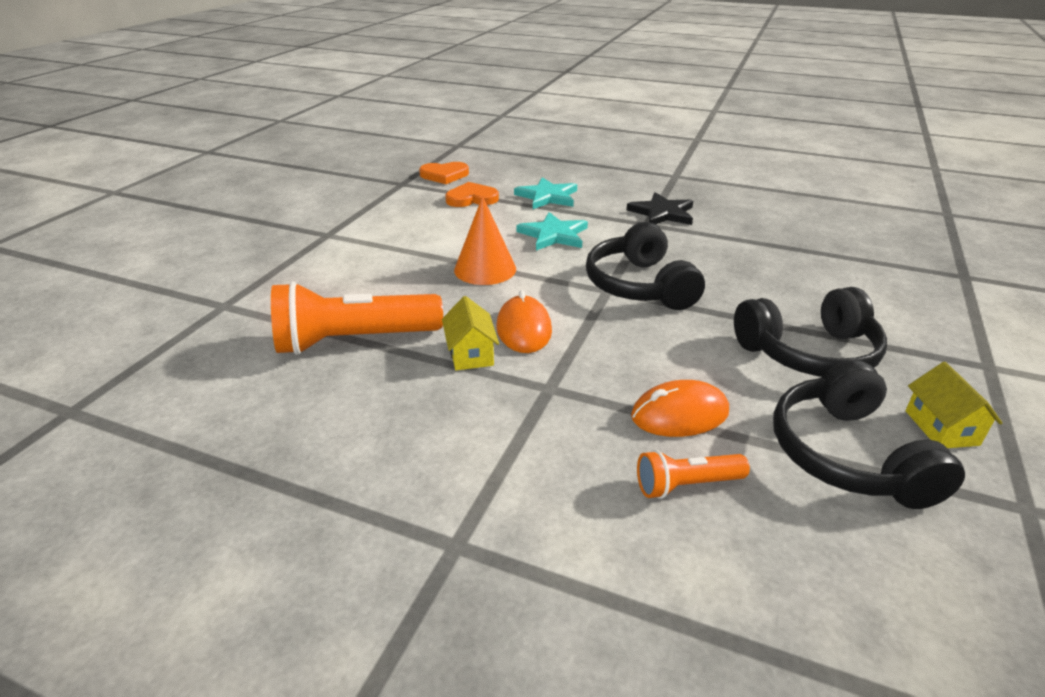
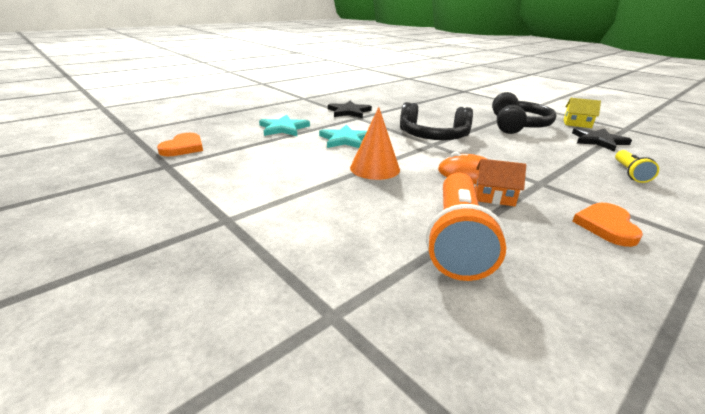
camera: 65 degrees left, 5 degrees down
yellow house [442,296,499,370] -> orange house [475,159,526,206]
orange heart [445,182,499,207] -> orange heart moved to [572,203,643,247]
orange mouse [631,380,729,437] -> none
orange flashlight [637,450,750,499] -> yellow flashlight [615,150,659,183]
black headphones [773,360,965,509] -> black star [572,127,632,152]

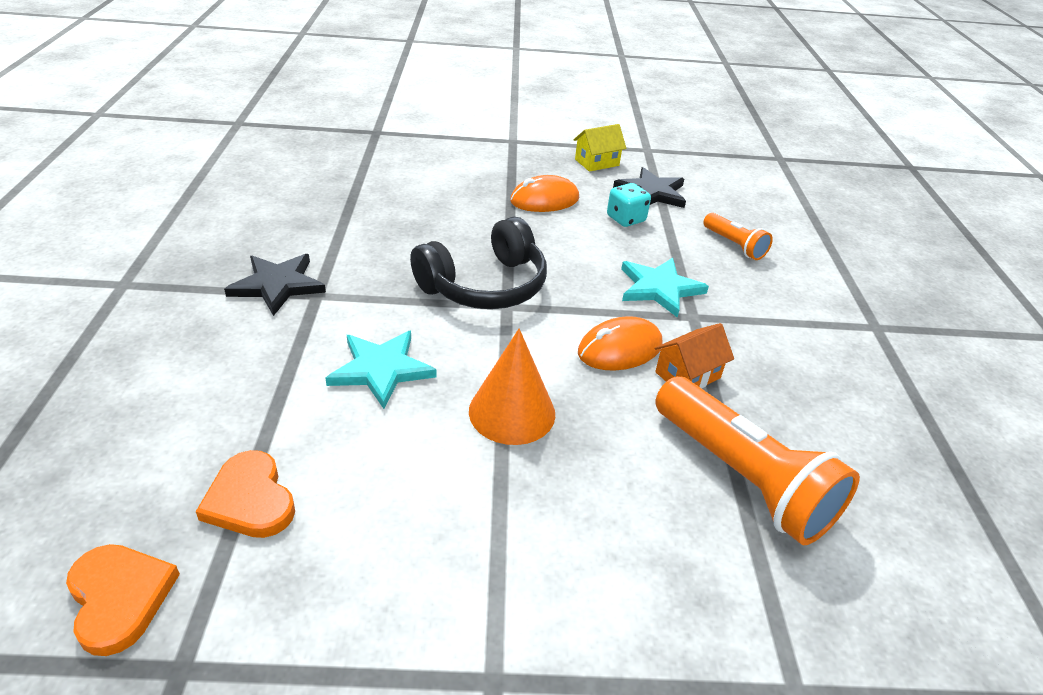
camera: 50 degrees left, 10 degrees up
turquoise star [259,115,310,136] -> turquoise star moved to [621,258,709,318]
black headphones [492,92,556,134] -> orange mouse [510,175,579,212]
orange heart [572,203,643,247] -> orange heart moved to [196,450,295,538]
yellow flashlight [615,150,659,183] -> orange flashlight [703,213,773,260]
none -> turquoise dice [607,183,651,227]

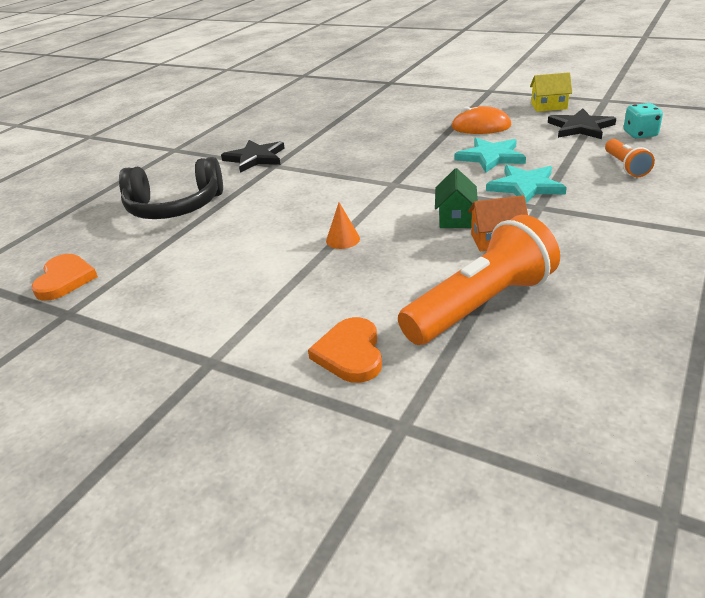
camera: 35 degrees right, 5 degrees down
orange heart [196,450,295,538] -> orange heart moved to [308,317,382,383]
turquoise star [325,331,437,409] -> turquoise star moved to [454,138,526,173]
black headphones [410,216,547,309] -> black headphones moved to [119,157,223,219]
orange cone [469,329,555,445] -> orange cone [326,202,360,249], size x0.53
orange mouse [578,316,662,371] -> green house [435,168,478,228]
turquoise dice [607,183,651,227] -> turquoise dice moved to [624,103,663,138]
orange flashlight [655,376,860,545] -> orange flashlight turned 120 degrees counterclockwise [398,215,560,345]

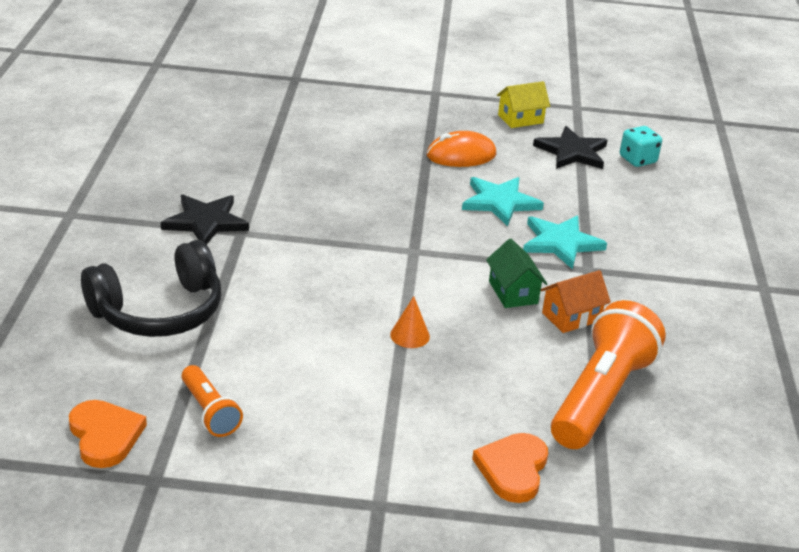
camera: 30 degrees left, 0 degrees up
orange heart [308,317,382,383] -> orange heart turned 45 degrees clockwise [472,433,548,503]
orange flashlight [605,139,655,177] -> orange flashlight moved to [182,365,243,437]

